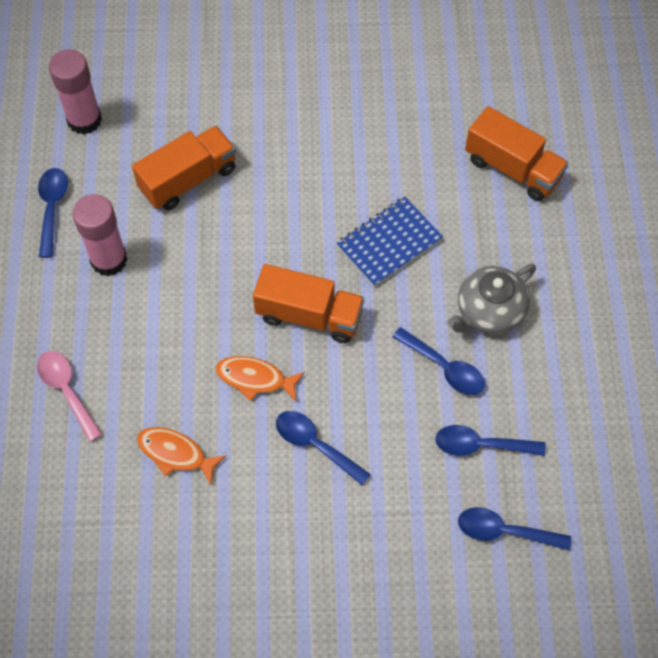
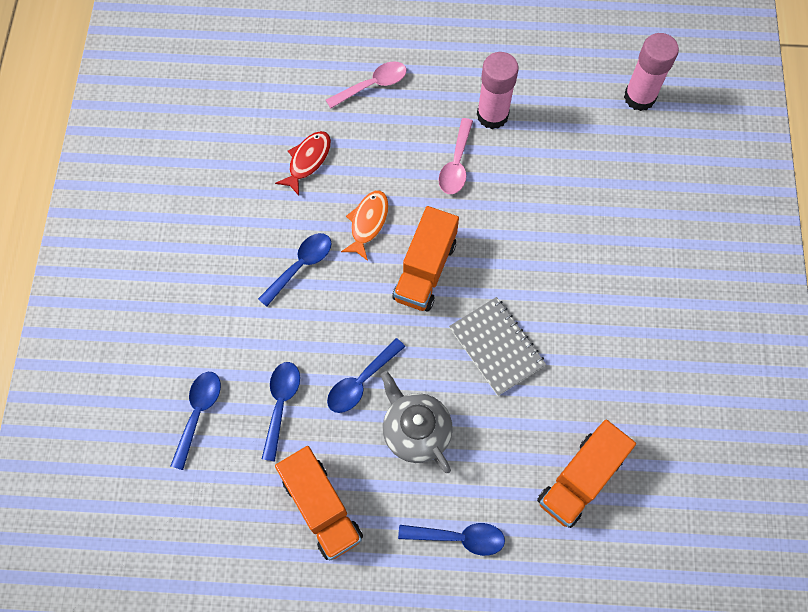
camera: 95 degrees right, 5 degrees up
blue spoon [38,168,68,258] -> blue spoon moved to [398,523,505,556]
orange truck [132,126,236,210] -> orange truck moved to [275,446,363,560]
orange fish [137,427,226,484] -> red fish [275,131,331,196]
blue notebook [336,197,443,287] -> grey notebook [449,297,546,396]
none -> pink spoon [439,118,473,194]

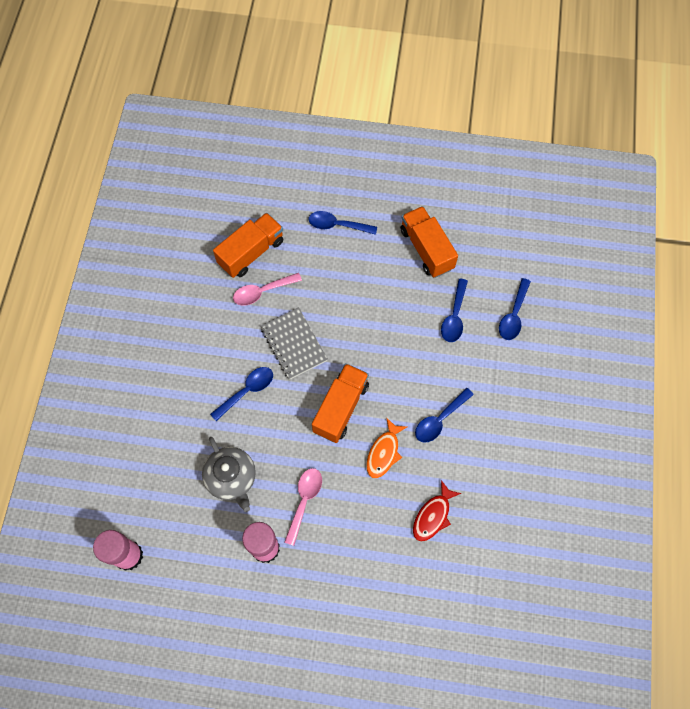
camera: 175 degrees left, 0 degrees up
pink spoon [326,61,407,108] -> pink spoon moved to [233,273,302,306]
blue spoon [327,338,405,413] -> blue spoon moved to [210,367,273,421]
grey teapot [381,371,453,473] -> grey teapot moved to [202,437,256,512]

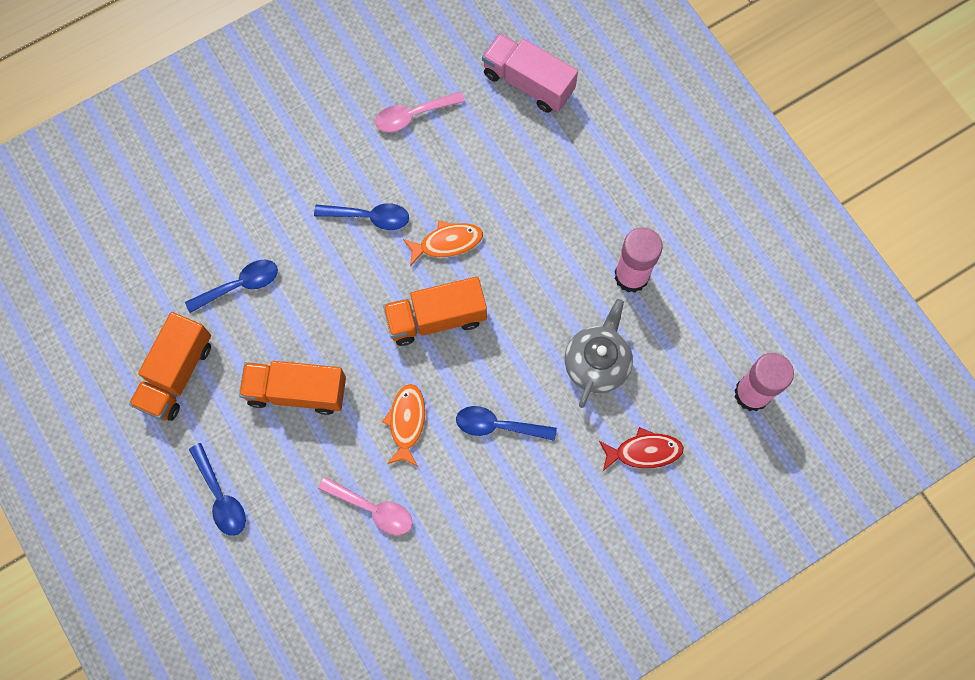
camera: 130 degrees left, 5 degrees up
orange truck [213,213,283,278] -> orange truck moved to [239,361,346,415]
grey notebook [261,307,328,380] -> orange fish [382,384,425,466]
pink spoon [284,468,322,546] -> pink spoon moved to [375,92,465,132]
red fish [413,480,462,542] -> red fish moved to [599,427,684,471]
blue spoon [499,278,531,340] -> none
none -> pink truck [482,33,578,113]

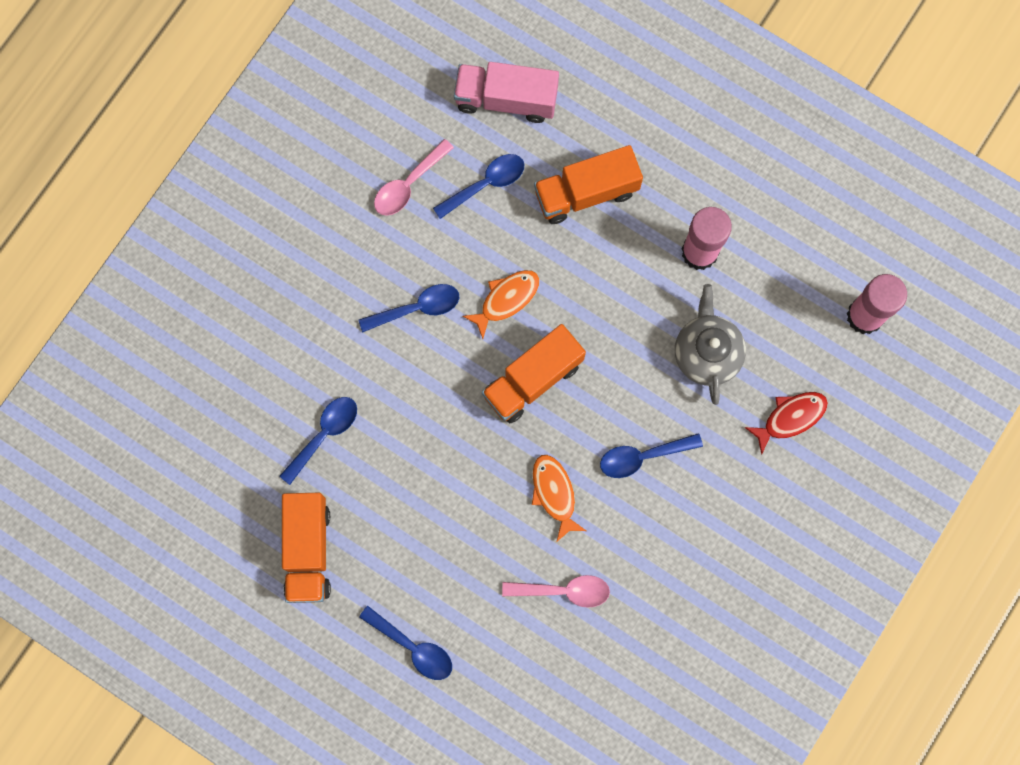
camera: 25 degrees left, 5 degrees up
orange truck [239,361,346,415] -> orange truck moved to [534,145,643,224]
none -> blue spoon [433,154,524,219]

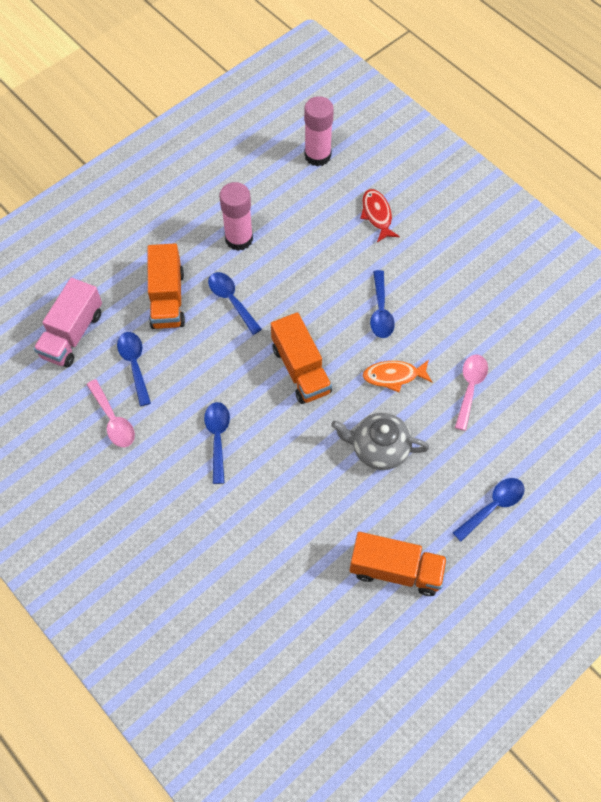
camera: 75 degrees left, 15 degrees down
blue spoon [280,397,357,485] -> blue spoon moved to [208,272,262,335]
orange fish [462,270,539,339] -> none
grey teapot [675,284,746,405] -> grey teapot moved to [331,413,429,470]

